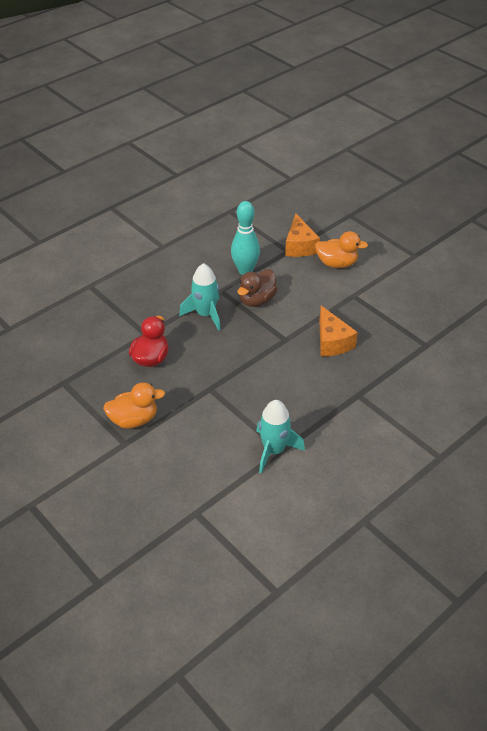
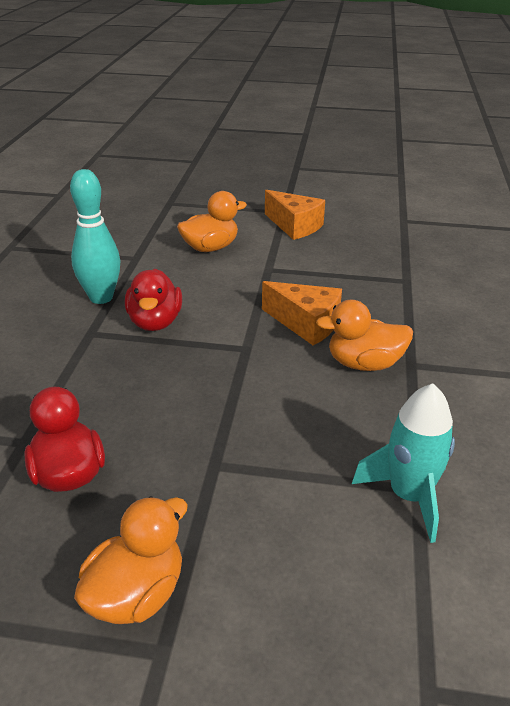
camera: 40 degrees left, 10 degrees down
turquoise rocket [179,263,221,331] -> none
brown duck [237,269,278,307] -> red duck [125,269,182,331]
orange cheese [285,214,320,257] -> orange cheese moved to [265,190,325,240]
none -> orange duck [316,300,413,371]

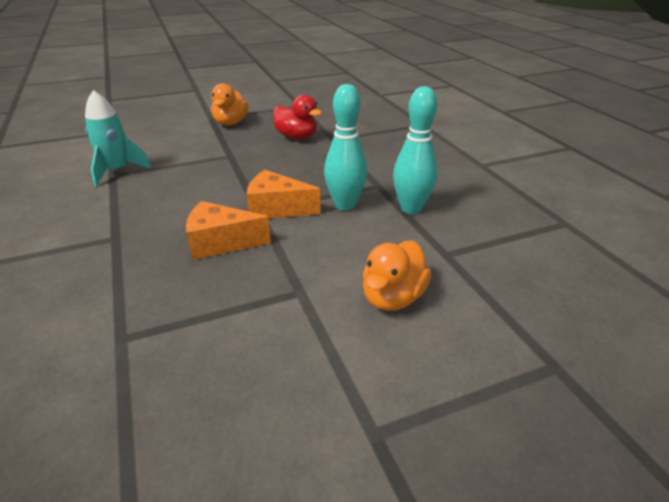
camera: 150 degrees right, 0 degrees up
red duck [125,269,182,331] -> turquoise bowling pin [324,84,367,211]
orange cheese [265,190,325,240] -> orange cheese moved to [246,170,321,218]
orange duck [316,300,413,371] -> none

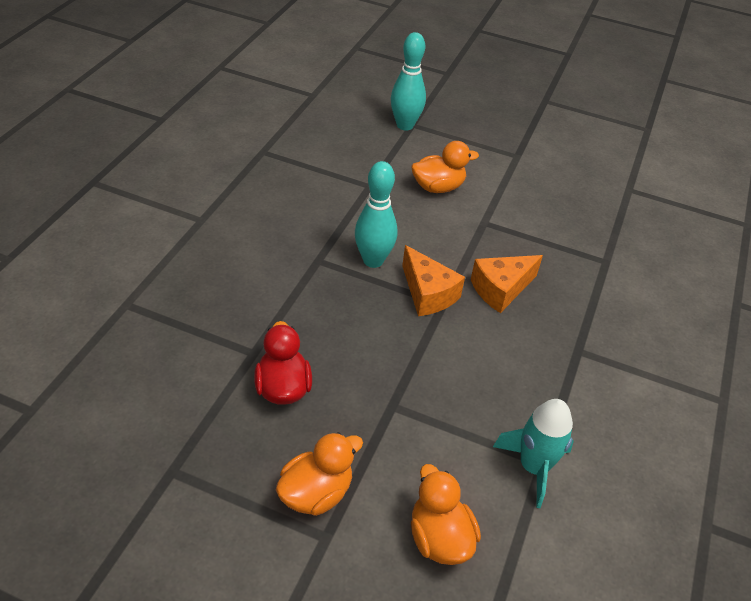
camera: 140 degrees left, 10 degrees up
orange cheese [186,201,271,260] -> orange cheese turned 105 degrees clockwise [471,255,543,313]
turquoise bowling pin [393,86,438,214] -> turquoise bowling pin moved to [391,32,426,131]
none -> orange duck [411,464,481,565]

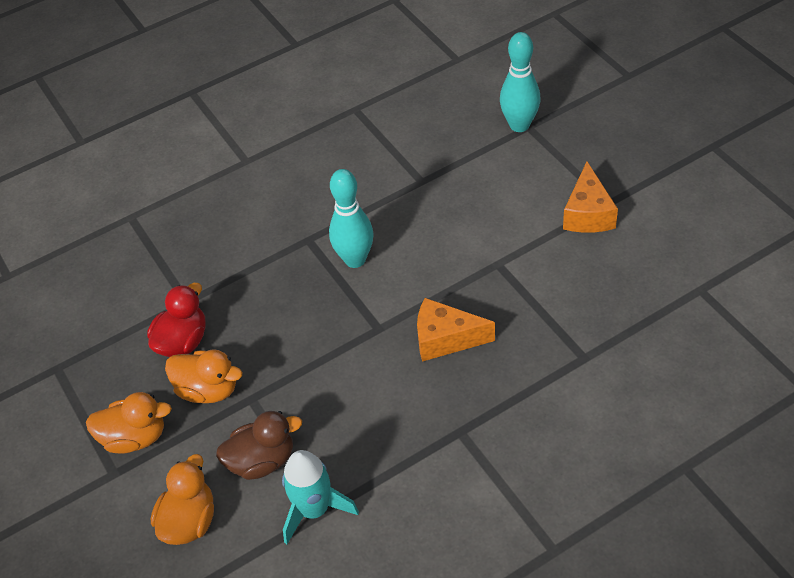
camera: 45 degrees right, 5 degrees up
orange cheese [402,245,465,316] -> orange cheese moved to [563,162,618,233]
orange duck [411,141,479,193] -> orange duck moved to [165,349,243,403]
none -> brown duck [216,411,302,480]

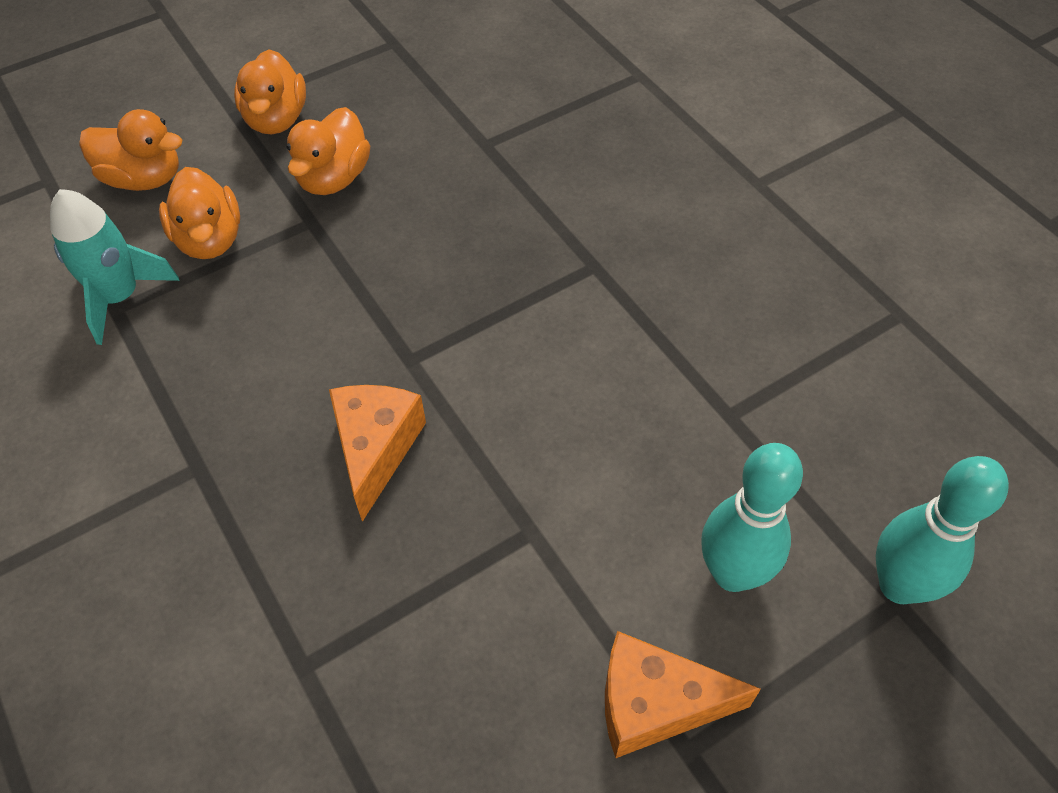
camera: 85 degrees right, 5 degrees up
red duck [147,283,206,357] -> none
brown duck [216,411,302,480] -> orange duck [159,167,240,259]
turquoise bowling pin [329,169,374,268] -> turquoise bowling pin moved to [701,443,803,592]

